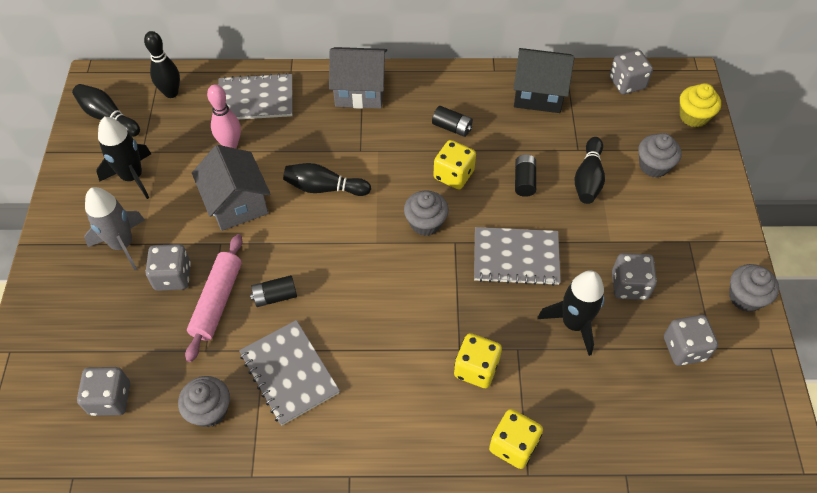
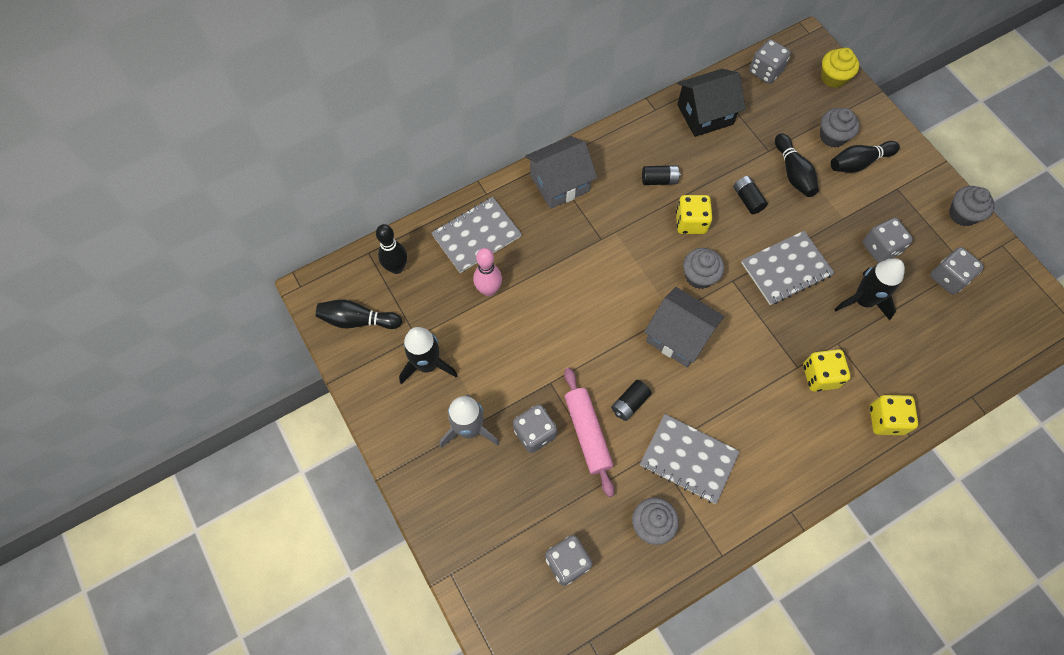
camera: 30 degrees left, 10 degrees up
grey house [192,145,271,231] -> grey house moved to [644,287,724,367]
black bowling pin [283,163,371,196] -> black bowling pin moved to [831,141,900,173]

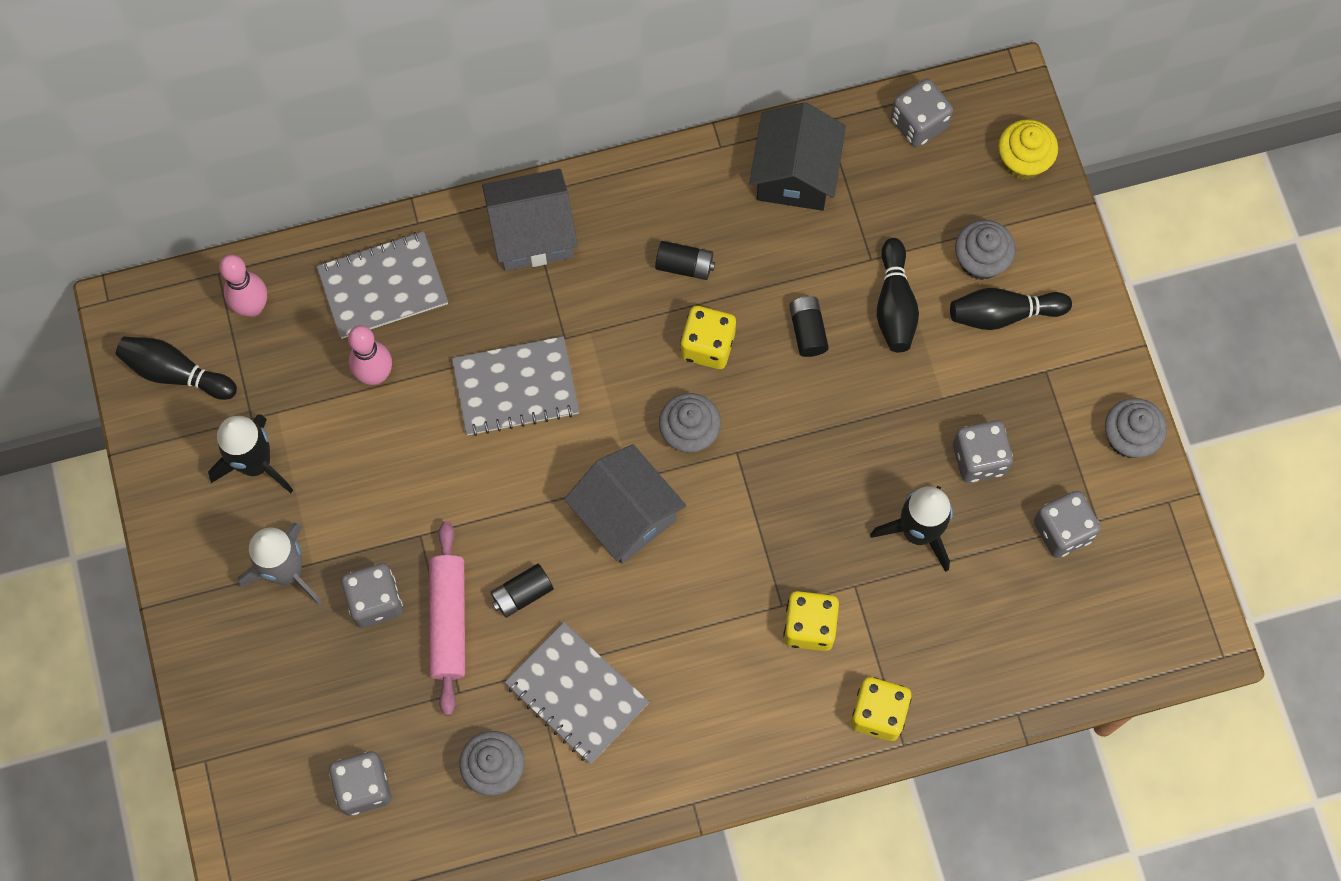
camera: 15 degrees right, 5 degrees up
black bowling pin [376,224,407,274] -> pink bowling pin [219,255,267,317]
black house [677,69,746,137] -> black house turned 75 degrees counterclockwise [749,102,846,211]
grey notebook [741,231,835,305] -> grey notebook moved to [452,336,579,436]

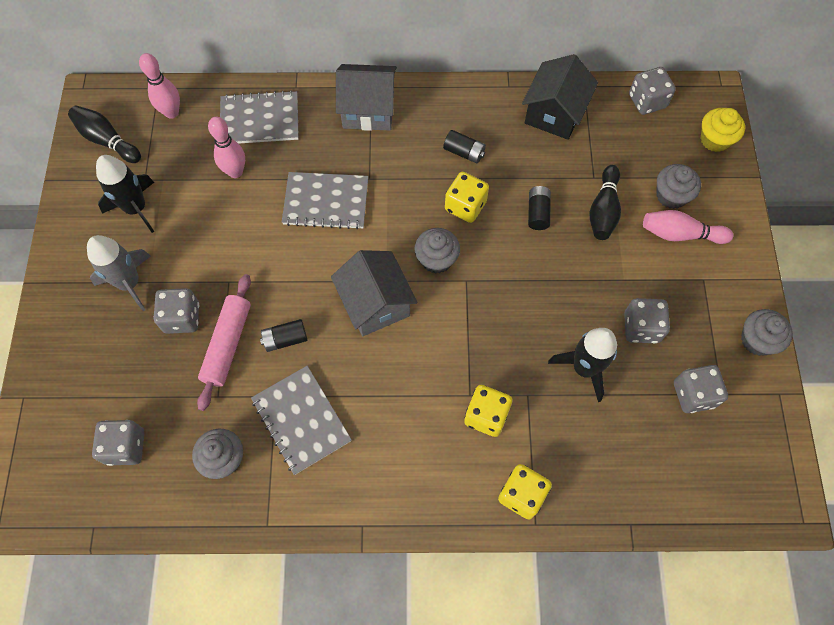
camera: 15 degrees right, 5 degrees down
black bowling pin [950,288,1072,330] -> pink bowling pin [643,210,734,244]

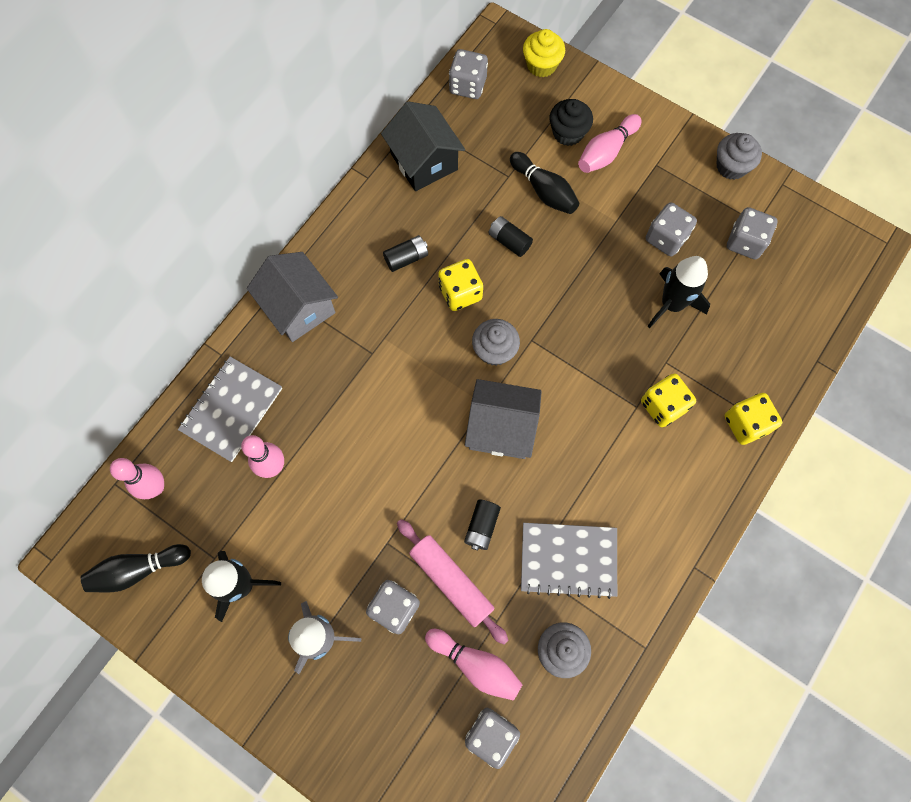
camera: 55 degrees left, 5 degrees up
grey notebook [282,172,368,230] -> none
grey house [336,64,397,131] -> grey house turned 75 degrees counterclockwise [247,252,338,342]
grey cupcake [657,164,701,209] -> black cupcake [549,99,593,146]
none -> pink bowling pin [425,629,523,701]

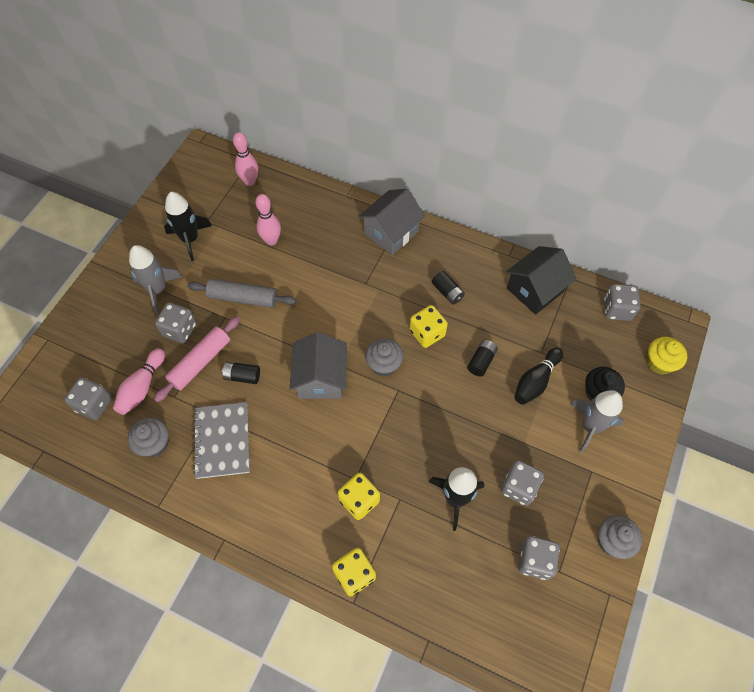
camera: 80 degrees right, 10 degrees down
black bowling pin [81,544,191,592] -> none
grey notebook [178,356,282,462] -> none
pink bowling pin [578,114,642,173] -> grey rocket [571,390,623,453]
none -> grey rolling pin [187,279,296,308]

